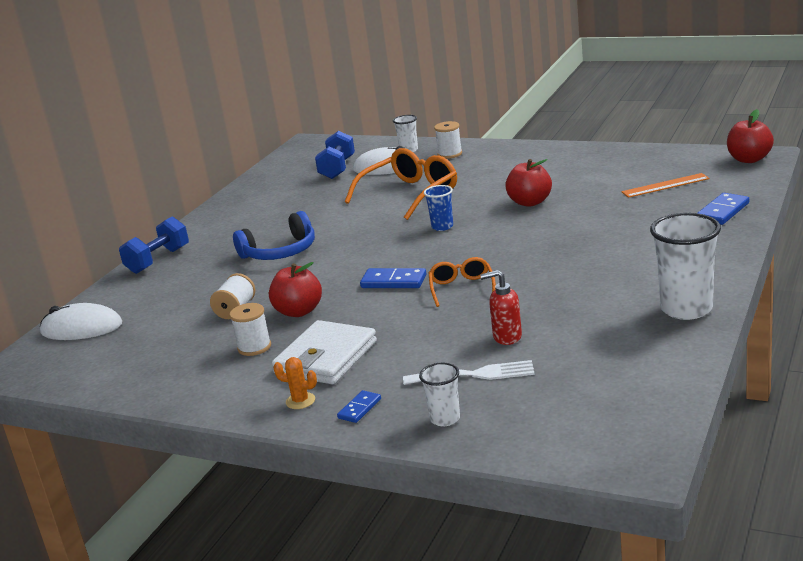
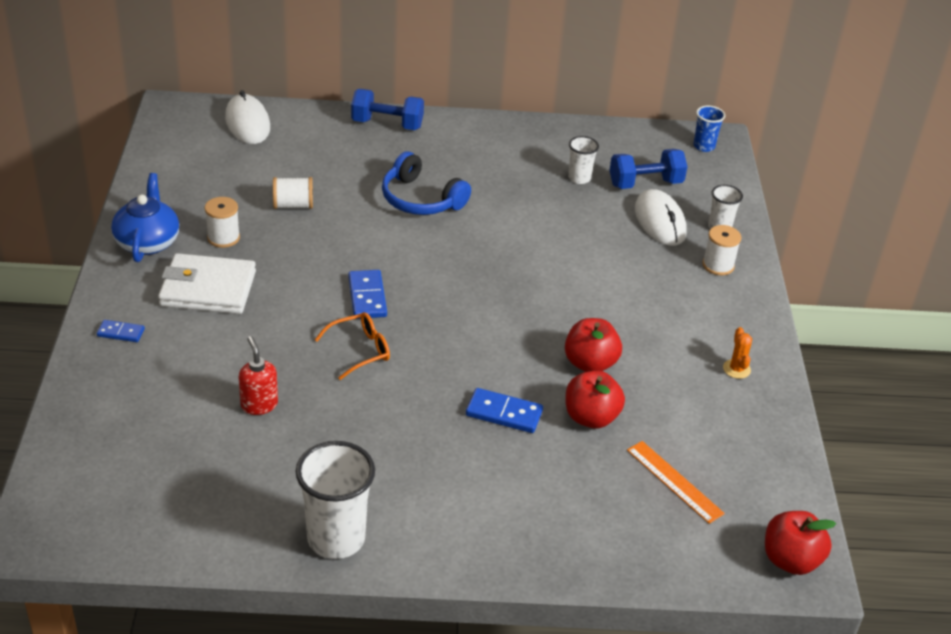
camera: 60 degrees right, 15 degrees up
red apple [269,262,322,317] -> red apple moved to [566,370,625,429]
orange cactus [273,357,317,409] -> orange cactus moved to [723,327,752,379]
orange glasses [345,148,457,220] -> none
white fork [403,360,535,385] -> none
white cup [419,362,460,426] -> white cup moved to [568,136,599,184]
blue cup [424,185,453,231] -> blue cup moved to [694,106,725,152]
blue domino [698,193,749,225] -> blue domino moved to [466,388,543,433]
none -> blue teapot [111,173,179,262]

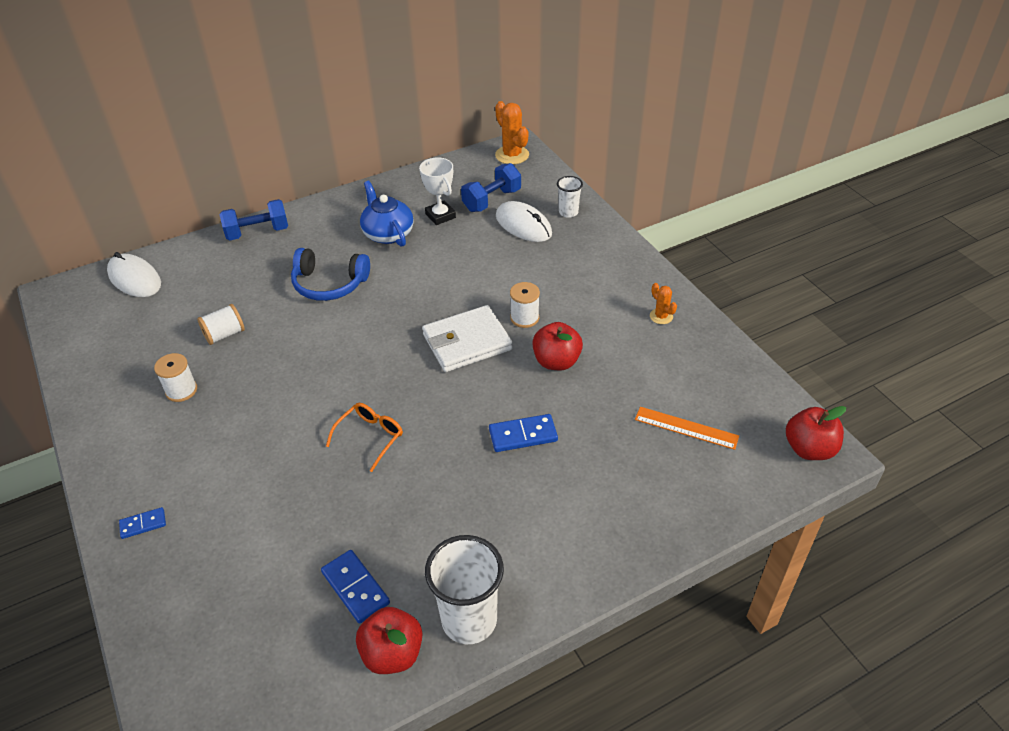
camera: 25 degrees left, 5 degrees up
blue teapot [111,173,179,262] -> blue teapot moved to [360,181,414,247]
white wallet [158,253,256,314] -> white wallet moved to [422,305,512,372]
red soap dispenser [239,336,278,415] -> none
blue domino [348,270,387,319] -> blue domino moved to [321,550,390,624]
red apple [566,370,625,429] -> red apple moved to [356,607,422,674]
white cup [568,136,599,184] -> white trophy [419,157,456,225]
blue cup [694,106,725,152] -> orange cactus [495,101,529,165]
white spool [703,225,742,275] -> white spool moved to [510,282,540,328]

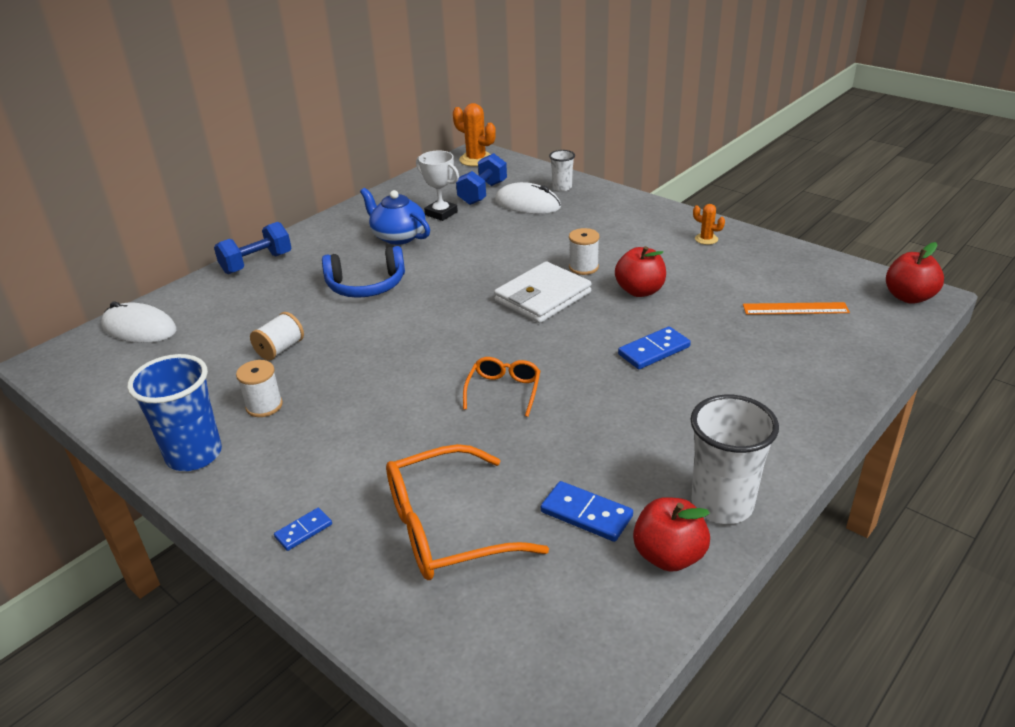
camera: 20 degrees left, 10 degrees down
none -> blue cup [127,354,222,471]
none -> orange glasses [386,444,549,580]

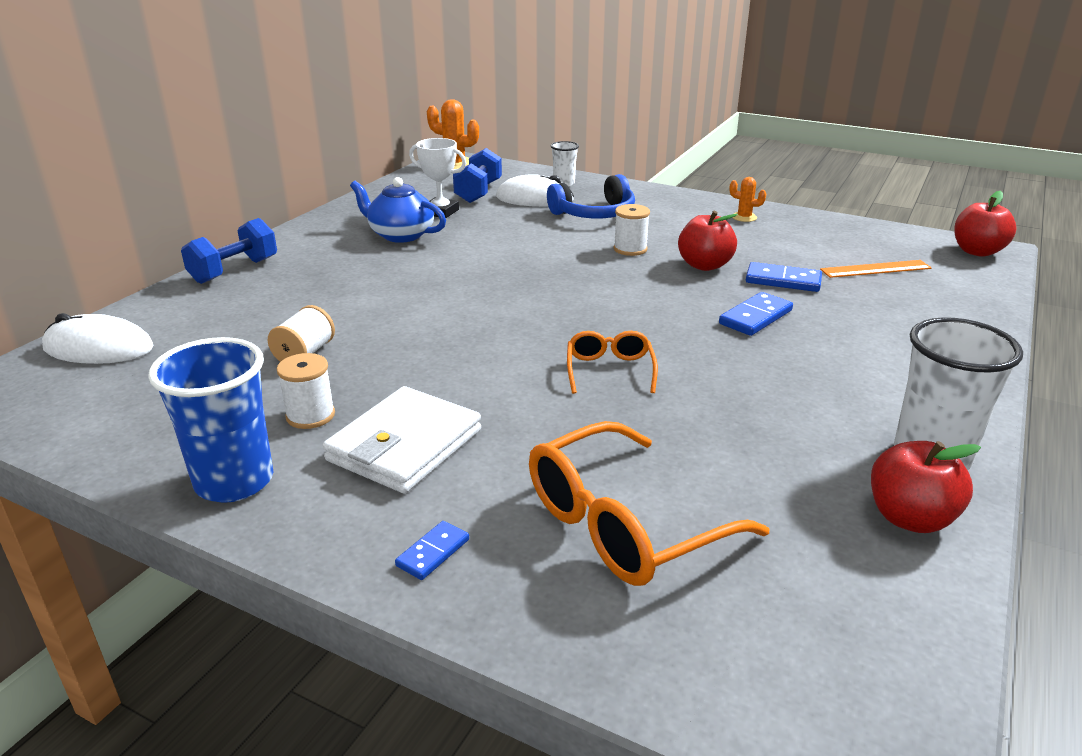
camera: 15 degrees left, 5 degrees down
blue headphones [322,246,405,298] -> blue headphones moved to [547,174,635,218]
white wallet [494,261,592,323] -> white wallet moved to [323,386,481,493]
blue domino [541,481,633,542] -> blue domino moved to [746,262,822,292]

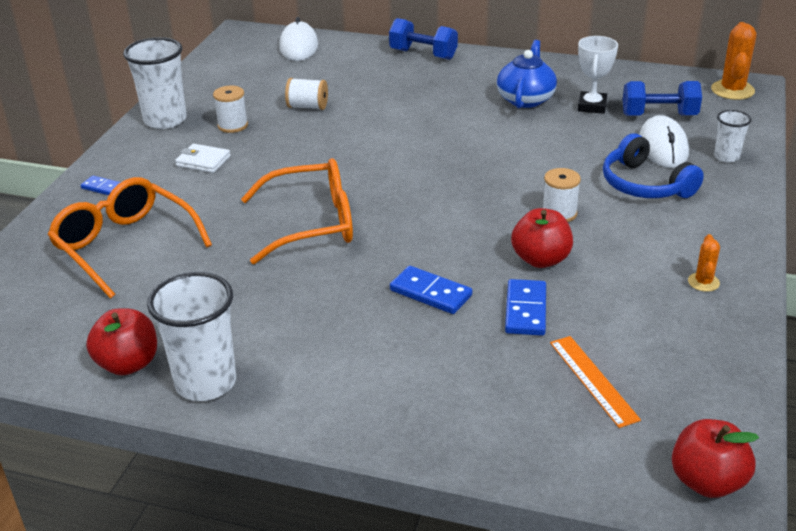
camera: 80 degrees right, 5 degrees up
blue cup [148,337,273,503] -> white cup [123,37,187,129]
white wallet [323,386,481,493] -> white wallet [175,143,231,173], size x0.55
orange glasses [567,331,658,394] -> orange glasses [241,158,353,264], size x1.82

